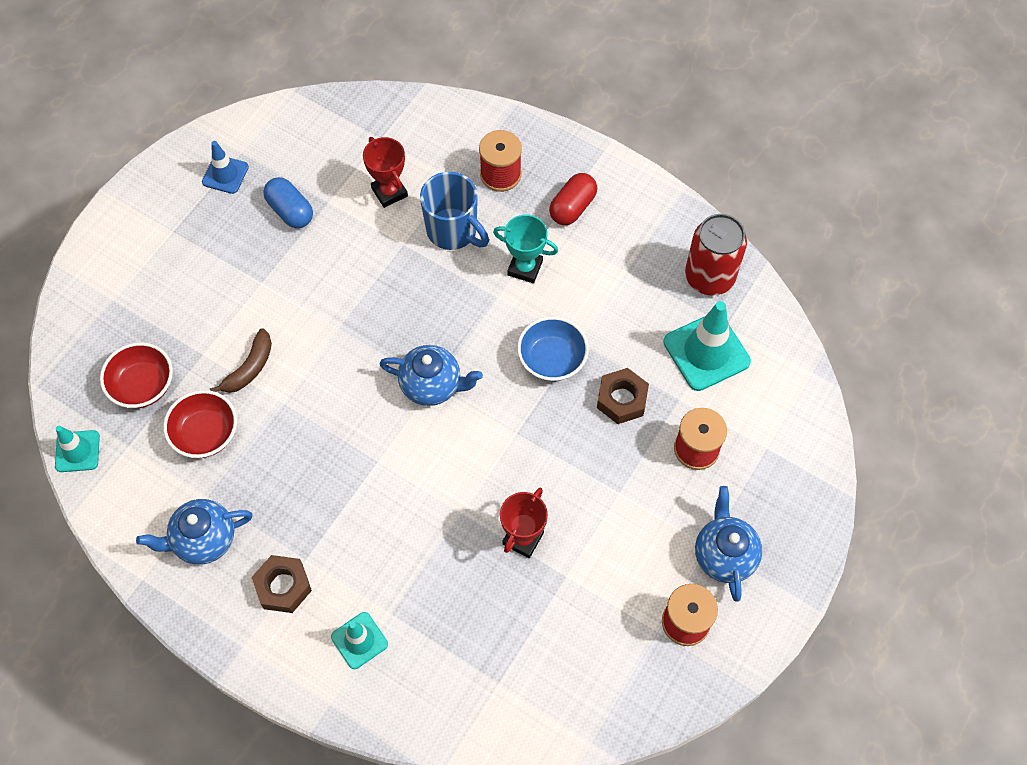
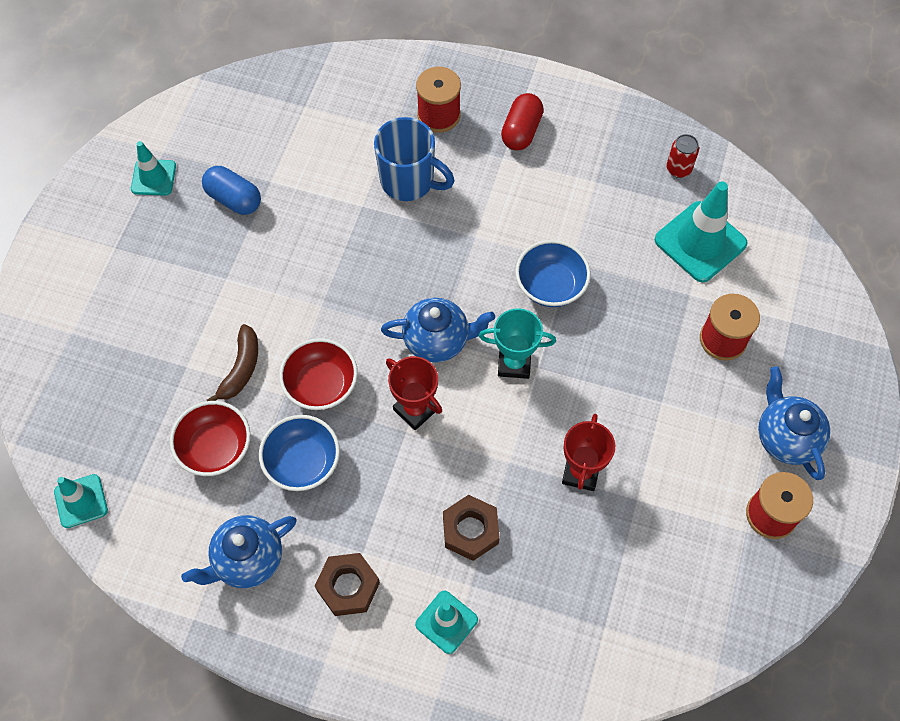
camera: 15 degrees left, 0 degrees up
red bowl [100,342,173,408] -> red bowl moved to [279,338,358,410]
blue traffic cone [202,141,249,194] -> turquoise traffic cone [131,141,176,196]
red trophy [363,137,408,208] -> red trophy moved to [386,356,442,430]
turquoise trophy [493,215,558,283] -> turquoise trophy moved to [479,308,556,379]
brown nut [597,368,649,424] -> brown nut moved to [443,495,500,561]
red can [685,214,747,296] -> red can [667,134,699,178], size x0.50
none -> blue bowl [259,415,340,491]

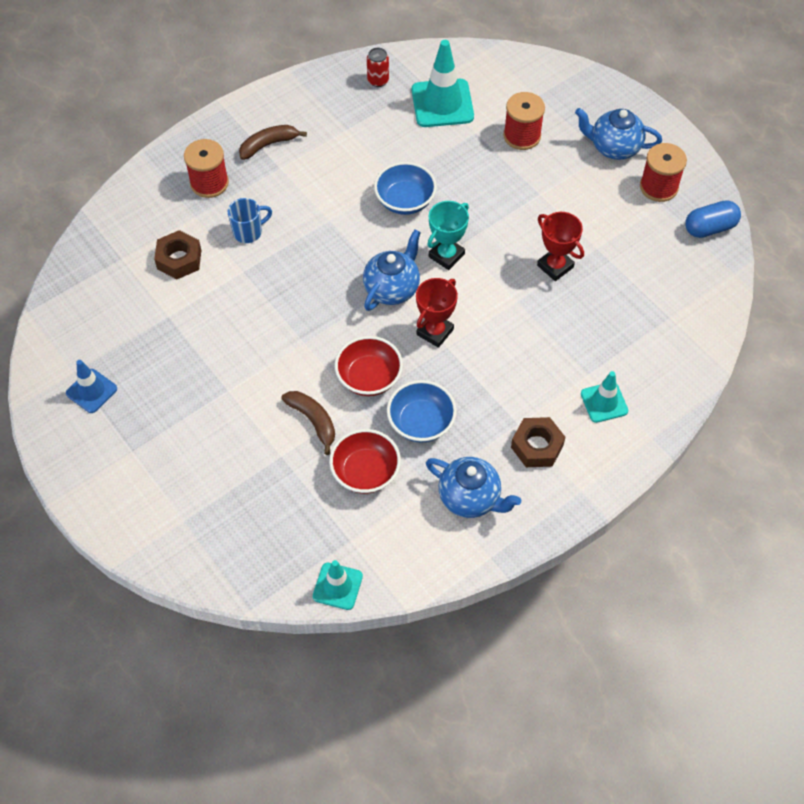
camera: 55 degrees left, 5 degrees down
turquoise traffic cone [131,141,176,196] -> blue traffic cone [66,360,117,413]
blue teapot [181,515,297,588] -> blue teapot turned 60 degrees counterclockwise [426,457,521,518]
blue capsule [202,166,261,215] -> blue capsule moved to [685,200,741,238]
blue mug [374,117,454,201] -> blue mug [228,198,272,243], size x0.61
red trophy [386,356,442,430] -> red trophy turned 45 degrees counterclockwise [416,278,458,348]
brown nut [443,495,500,561] -> brown nut moved to [154,230,201,279]
red capsule [501,93,544,150] -> brown banana [239,125,307,160]

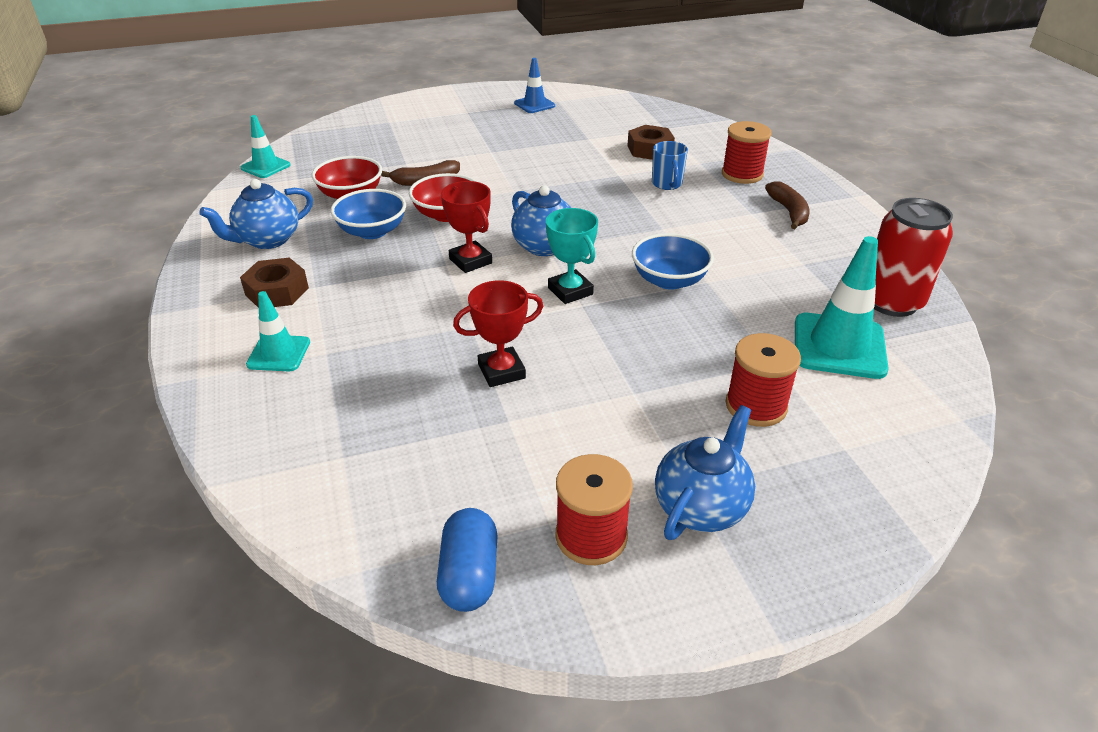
camera: 110 degrees right, 20 degrees down
red can [367,48,389,87] -> red can [874,198,953,317], size x2.00

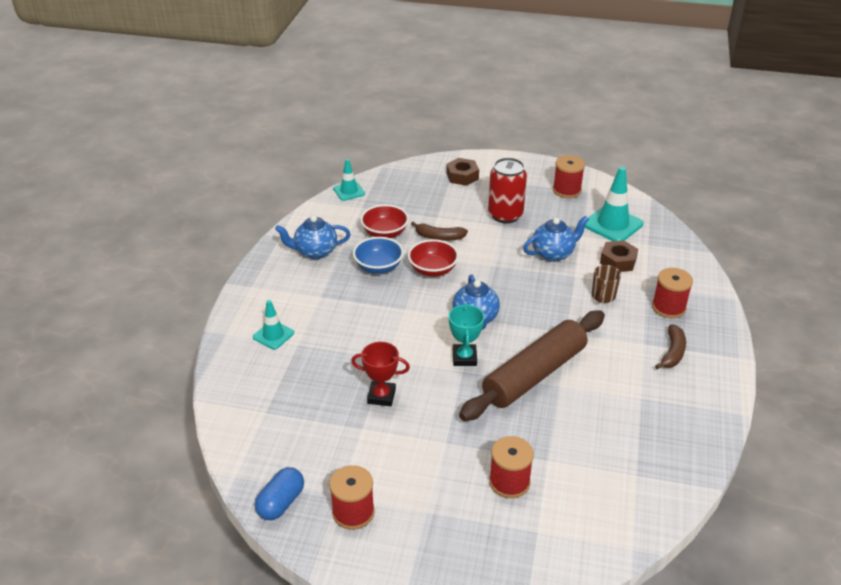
camera: 30 degrees right, 0 degrees up
brown nut [240,258,309,308] -> brown nut moved to [446,158,479,186]
red trophy [441,181,492,273] -> none
blue traffic cone [514,58,555,113] -> red spool [553,155,585,198]
blue bowl [632,233,714,290] -> brown rolling pin [459,310,605,421]
blue mug [652,141,688,190] -> brown mug [592,265,621,303]
blue teapot [655,405,755,540] -> blue teapot moved to [523,215,589,262]
turquoise traffic cone [795,236,889,379] -> turquoise traffic cone moved to [585,167,643,241]
red can [874,198,953,317] -> red can moved to [488,158,527,223]

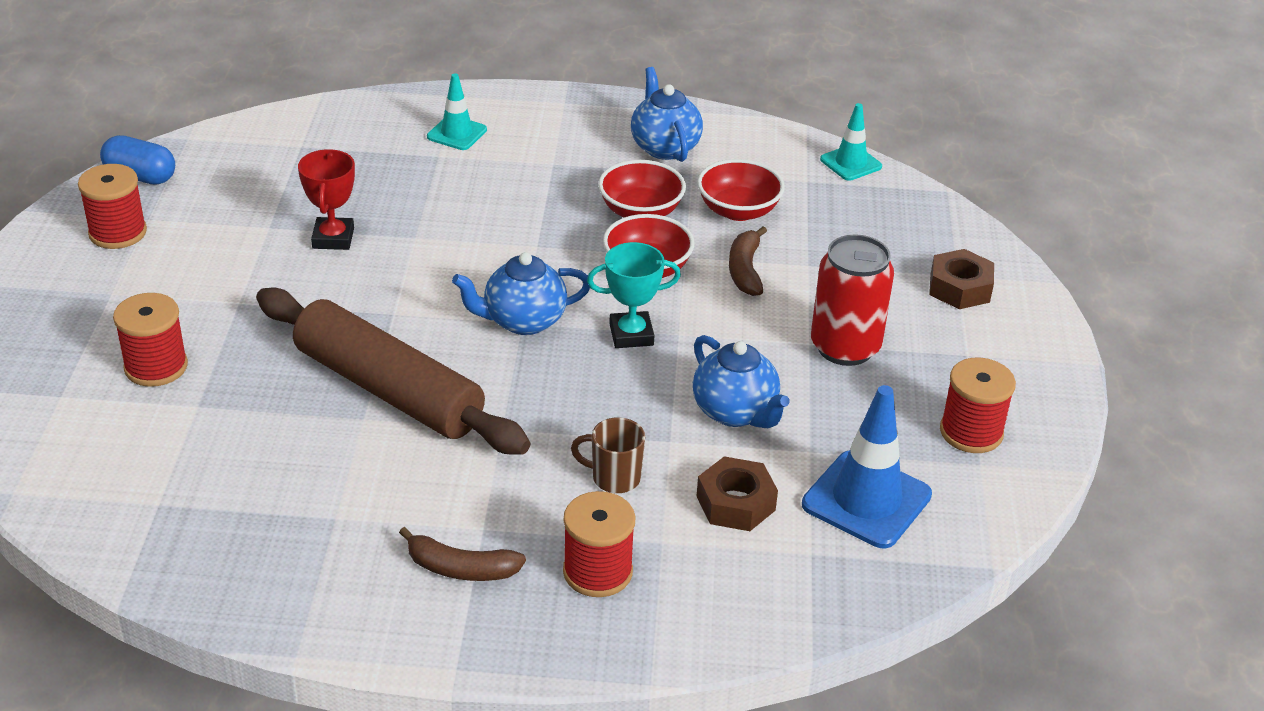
camera: 80 degrees right, 0 degrees up
blue bowl [353,237,404,274] -> red bowl [598,160,686,217]
turquoise trophy [449,304,484,366] -> turquoise trophy moved to [587,242,681,348]
turquoise traffic cone [585,167,643,241] -> blue traffic cone [802,385,932,548]

